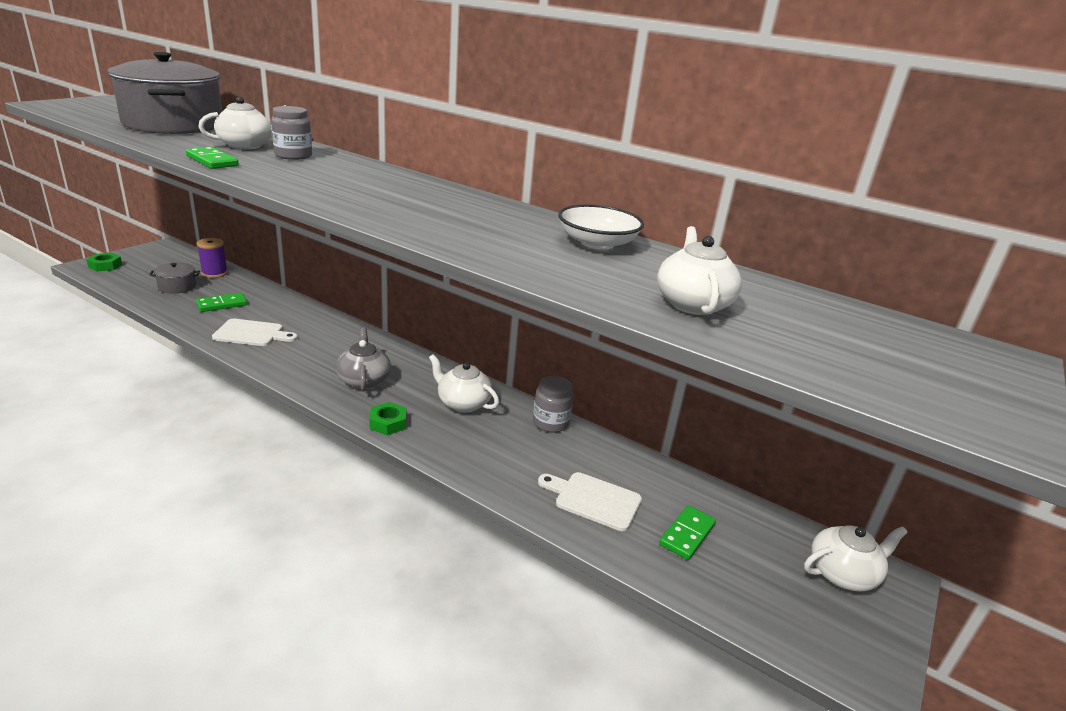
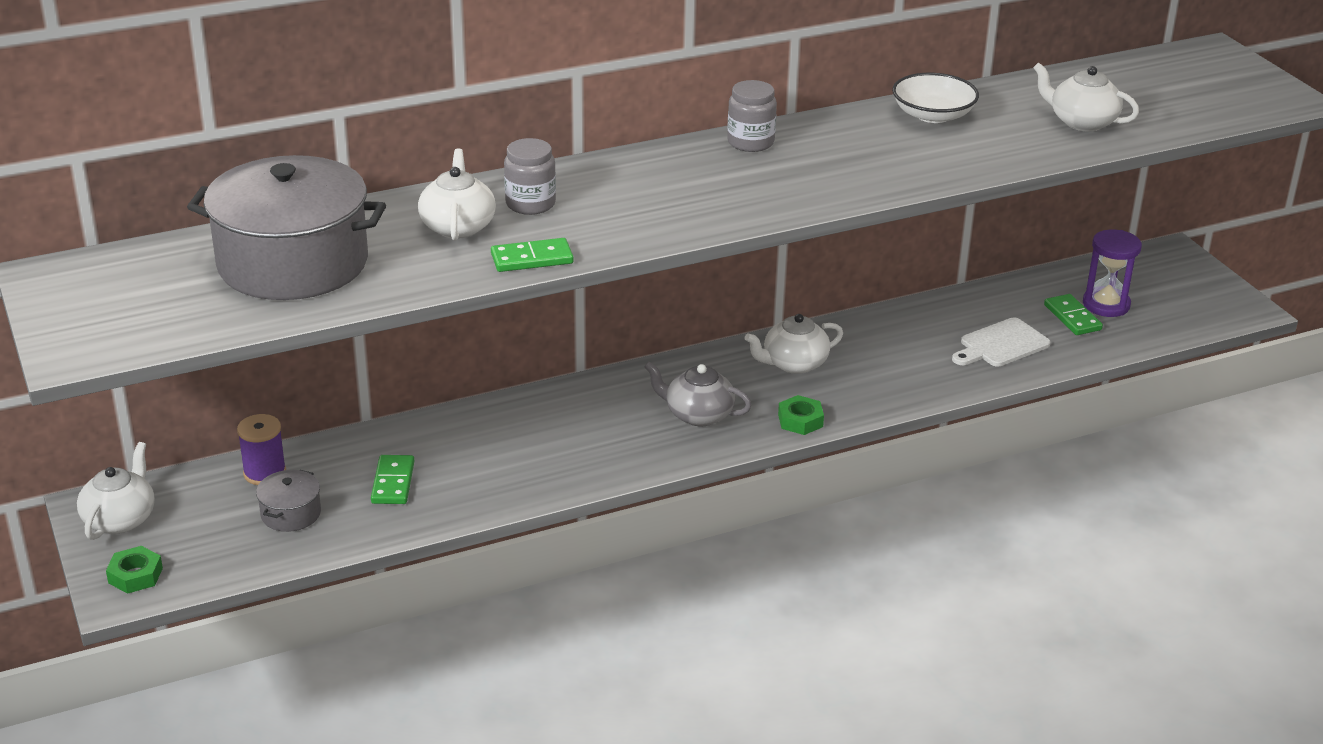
camera: 55 degrees left, 5 degrees up
white cutting board [212,319,298,346] -> none
grey jar [533,376,573,432] -> grey jar moved to [727,80,777,152]
white teapot [804,525,908,592] -> white teapot moved to [77,442,155,540]
none -> purple hourglass [1083,230,1142,317]

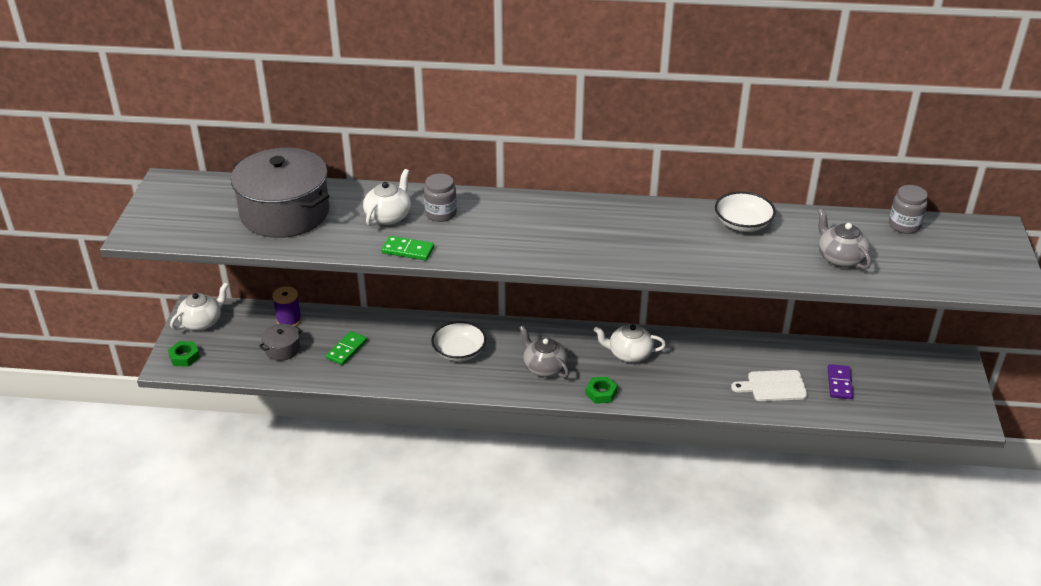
camera: 30 degrees right, 5 degrees up
grey jar [727,80,777,152] -> grey jar moved to [889,185,928,234]
white teapot [1033,62,1139,131] -> grey teapot [818,209,871,270]
green domino [1044,294,1103,335] -> purple domino [828,364,853,399]
purple hourglass [1083,230,1142,317] -> none
none -> white bowl [431,321,486,361]

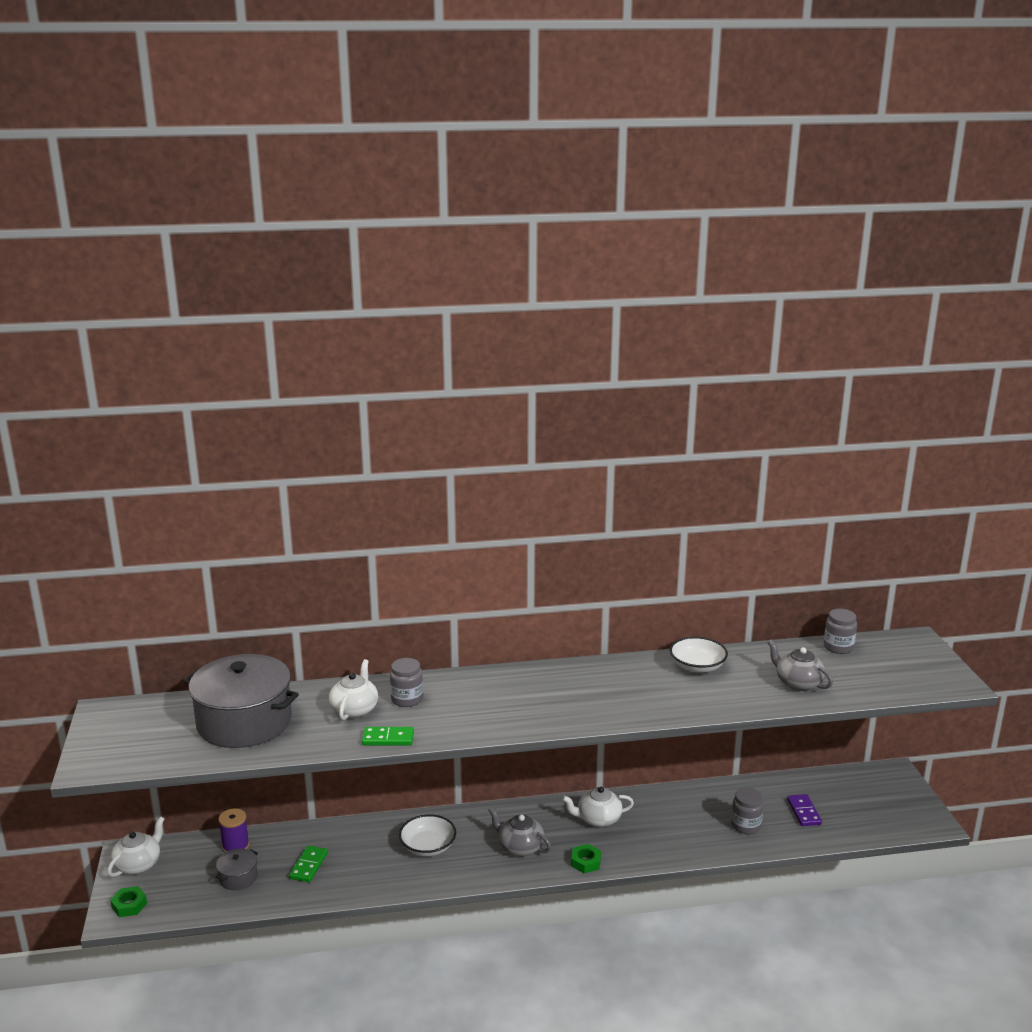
camera: 15 degrees left, 15 degrees down
white cutting board [731,370,808,401] -> grey jar [731,788,764,834]

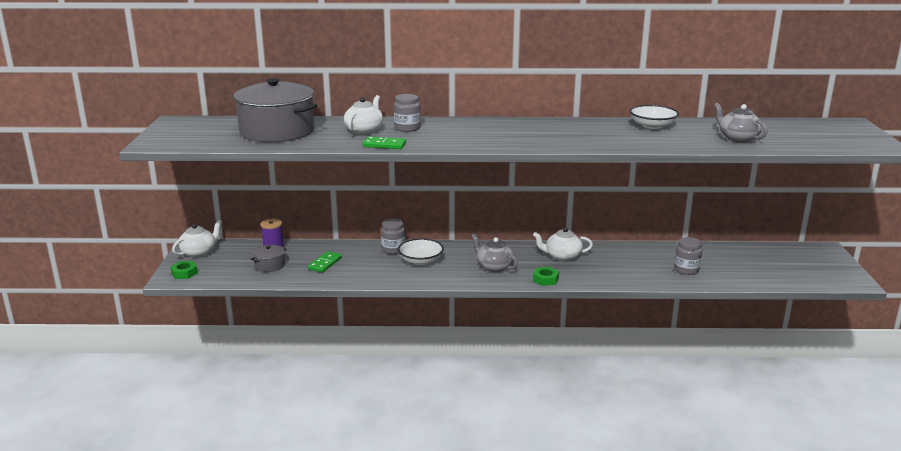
camera: 10 degrees right, 0 degrees up
purple domino [787,794,822,826] -> none
grey jar [824,609,857,654] -> grey jar moved to [381,219,406,254]

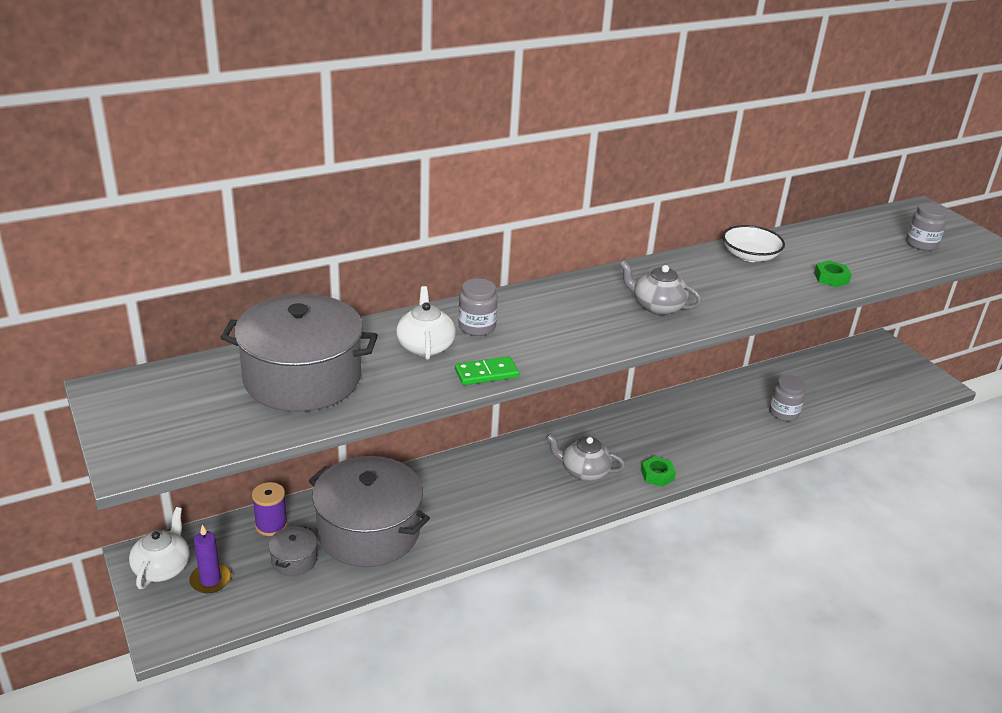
camera: 30 degrees left, 10 degrees up
green nut [170,261,198,279] -> green nut moved to [814,260,852,287]
green domino [308,251,342,272] -> grey pot [309,456,430,567]
grey jar [381,219,406,254] -> grey jar moved to [906,203,947,251]
white bowl [398,238,444,265] -> none
white teapot [533,227,593,261] -> none
grey teapot [714,103,767,143] -> grey teapot moved to [620,260,702,315]
none -> purple candle [189,524,231,593]

